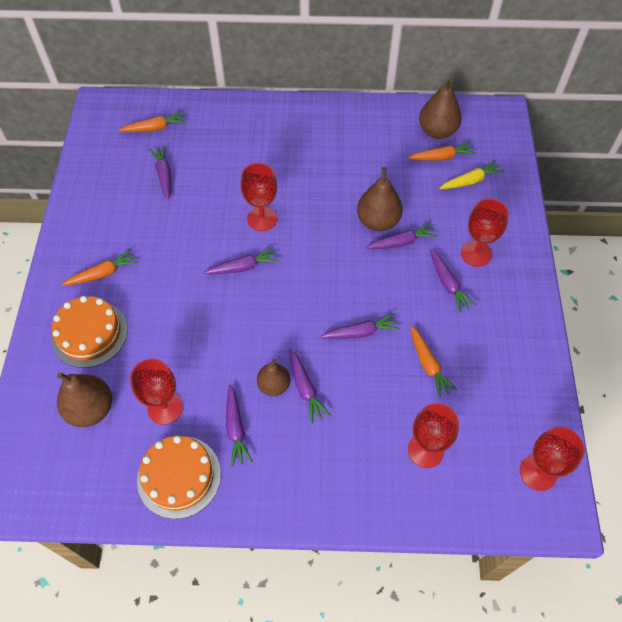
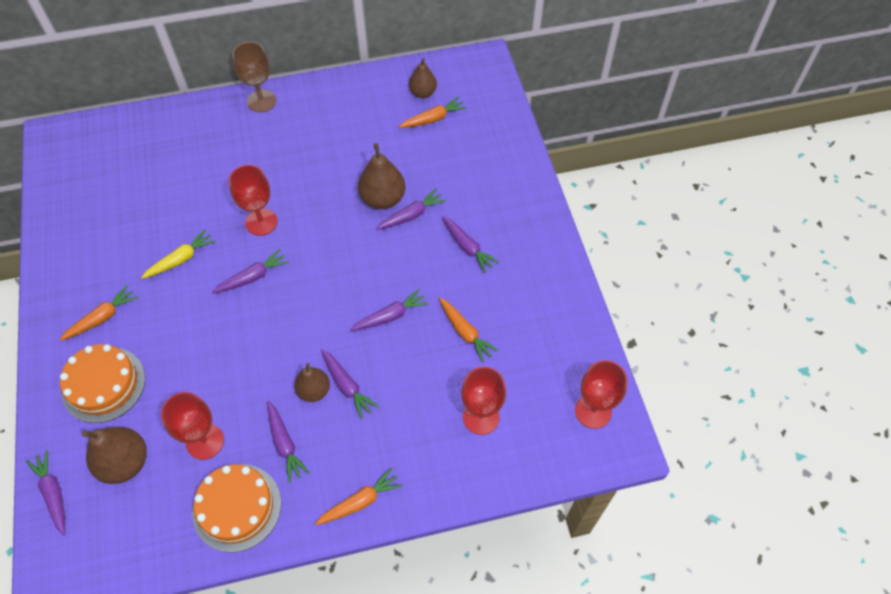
camera: 15 degrees left, 0 degrees up
orange carrot [119,111,186,132] -> orange carrot moved to [315,467,403,525]
purple carrot [149,145,171,199] -> purple carrot moved to [26,450,65,535]
brown pear [419,78,462,139] -> brown pear [409,58,437,98], size x0.65
yellow carrot [439,160,504,189] -> yellow carrot moved to [141,229,216,279]
red goblet [461,198,509,267] -> none
none -> brown goblet [232,42,276,112]

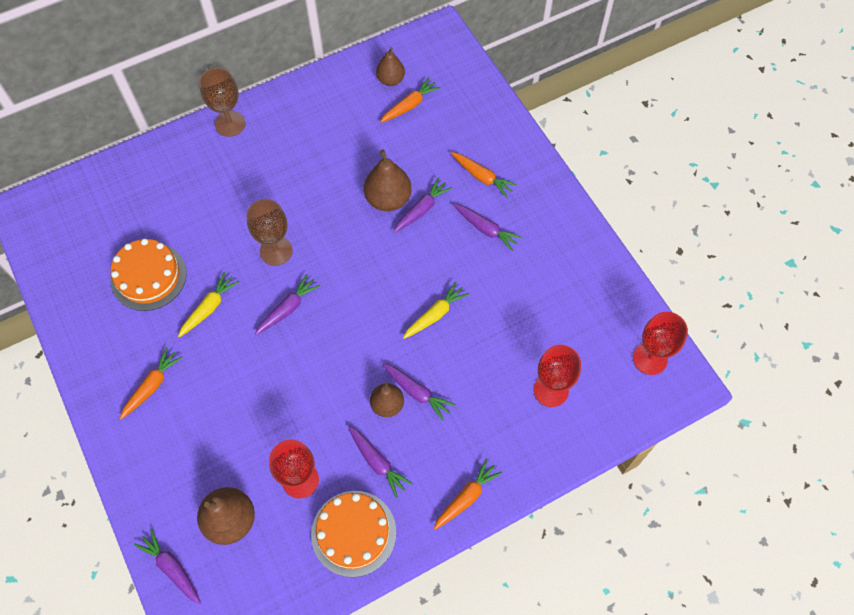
camera: 15 degrees left, 5 degrees up
orange cake [60,344,145,423] -> orange cake moved to [110,239,187,311]
red goblet [229,165,278,236] -> brown goblet [247,199,293,266]
purple carrot [350,289,429,331] -> yellow carrot [403,281,469,339]
orange carrot [439,298,499,362] -> orange carrot moved to [451,152,517,198]

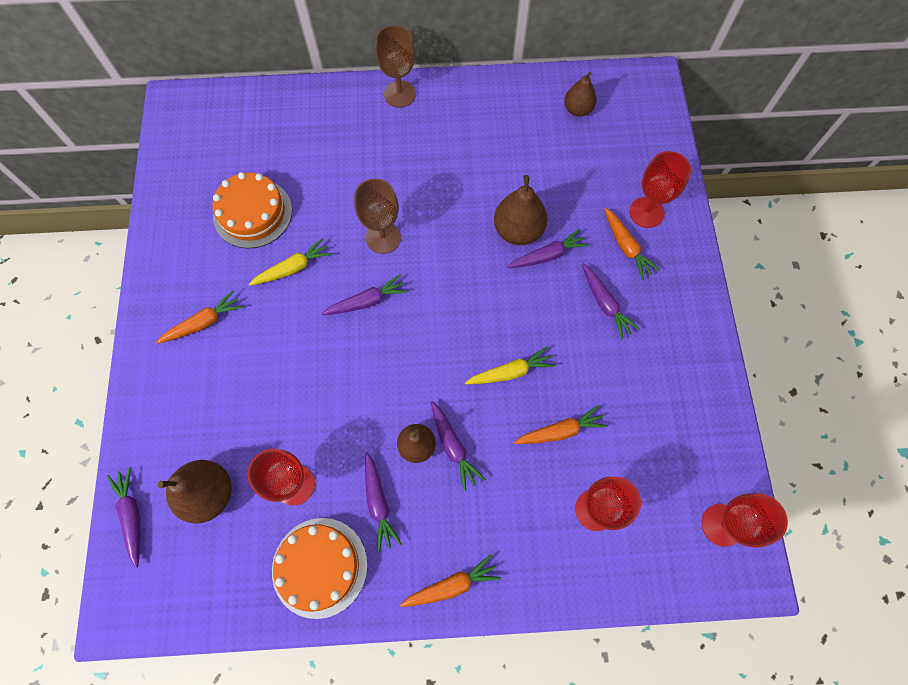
camera: 25 degrees right, 5 degrees up
orange carrot [380,77,441,123] -> orange carrot moved to [514,405,607,444]
none -> red goblet [630,151,691,228]

